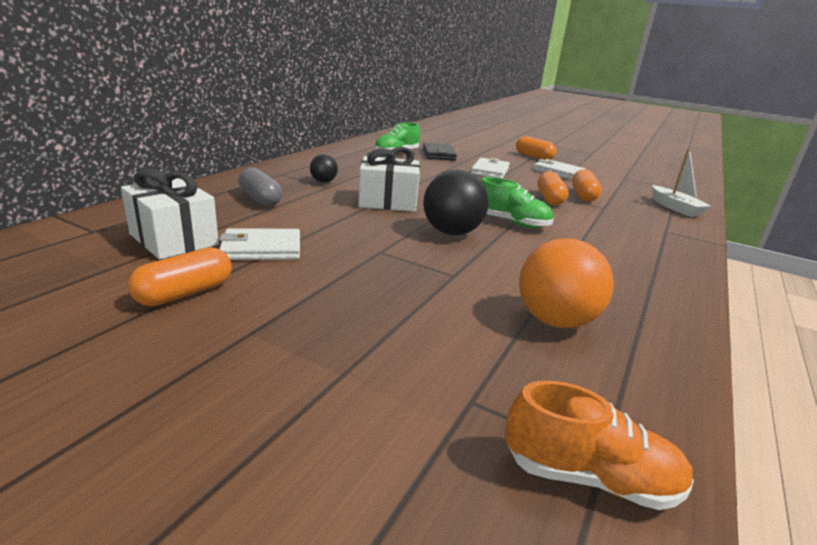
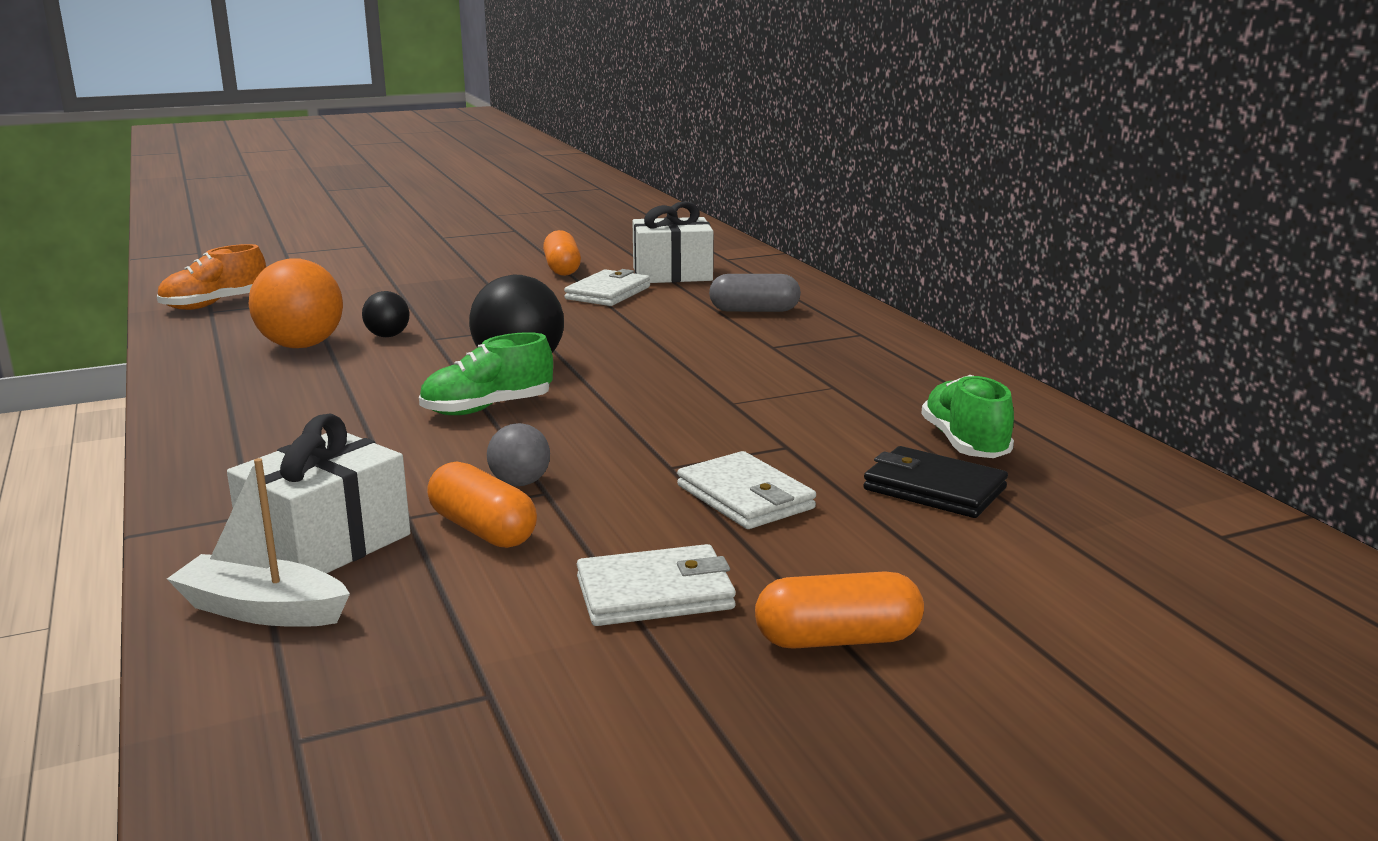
camera: 130 degrees right, 5 degrees down
black ball [310,154,338,183] -> black ball moved to [362,291,410,337]
white gift [358,147,420,212] -> white gift moved to [227,413,410,574]
orange capsule [537,171,569,205] -> grey ball [487,423,550,486]

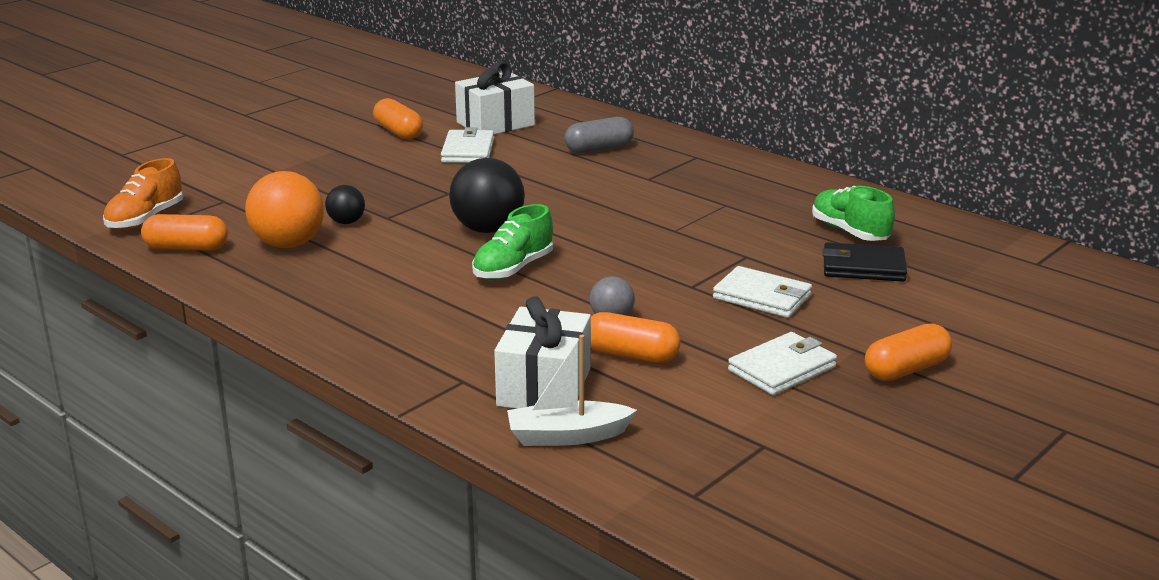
camera: 25 degrees left, 5 degrees up
none -> orange capsule [141,214,228,251]

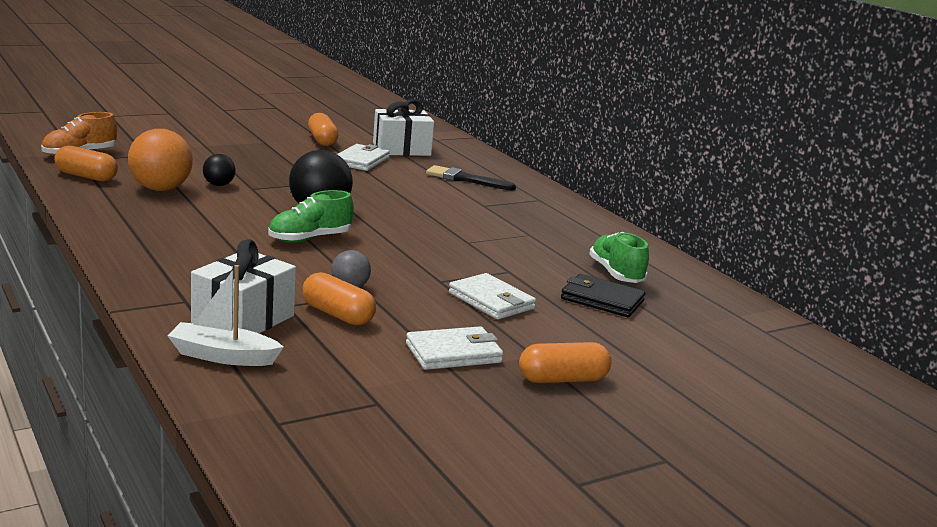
camera: 15 degrees right, 5 degrees down
grey capsule [565,117,634,153] -> black brush [426,165,516,191]

